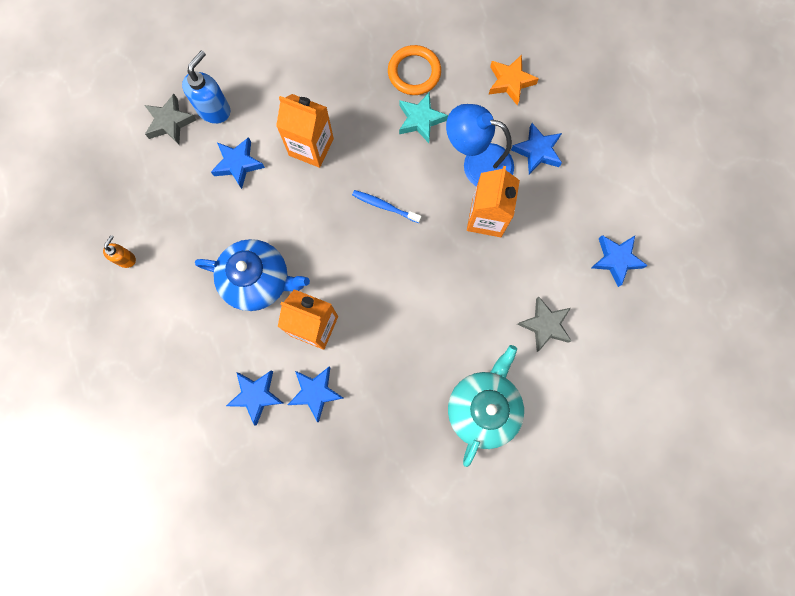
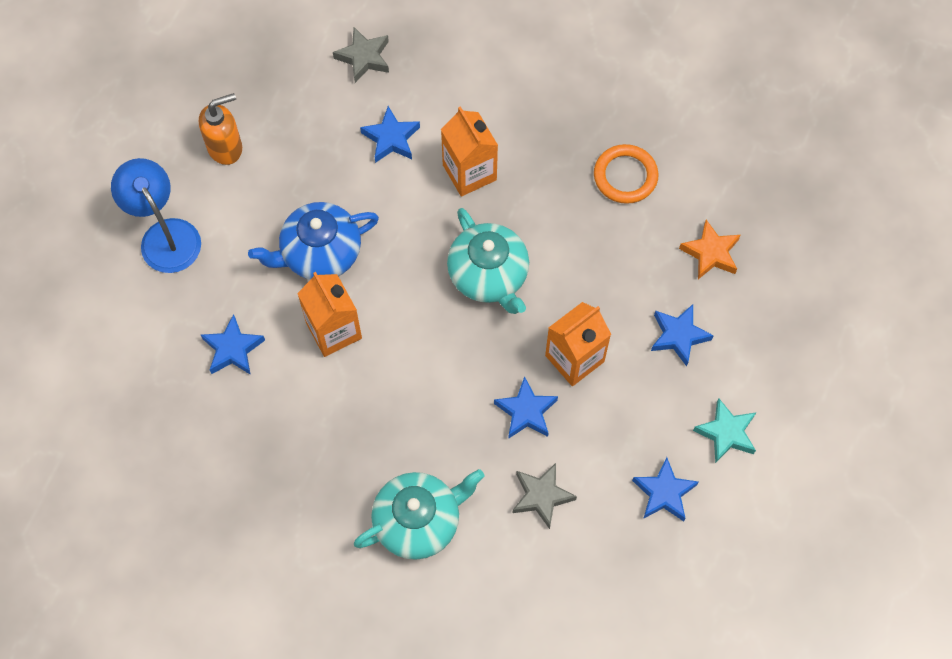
camera: 40 degrees right, 10 degrees down
orange soap dispenser [103,235,136,268] -> orange soap dispenser [199,93,242,165], size x1.74
blue soap dispenser [182,50,230,124] -> none
blue teapot [195,239,310,311] -> blue teapot turned 105 degrees clockwise [248,202,379,280]
blue star [288,366,343,422] -> blue star moved to [494,376,558,439]
blue toothbrush [352,190,421,223] -> turquoise teapot [447,208,529,314]
turquoise star [399,92,448,143] -> turquoise star moved to [693,399,756,463]
blue lamp [446,104,514,187] -> blue lamp moved to [111,158,201,273]

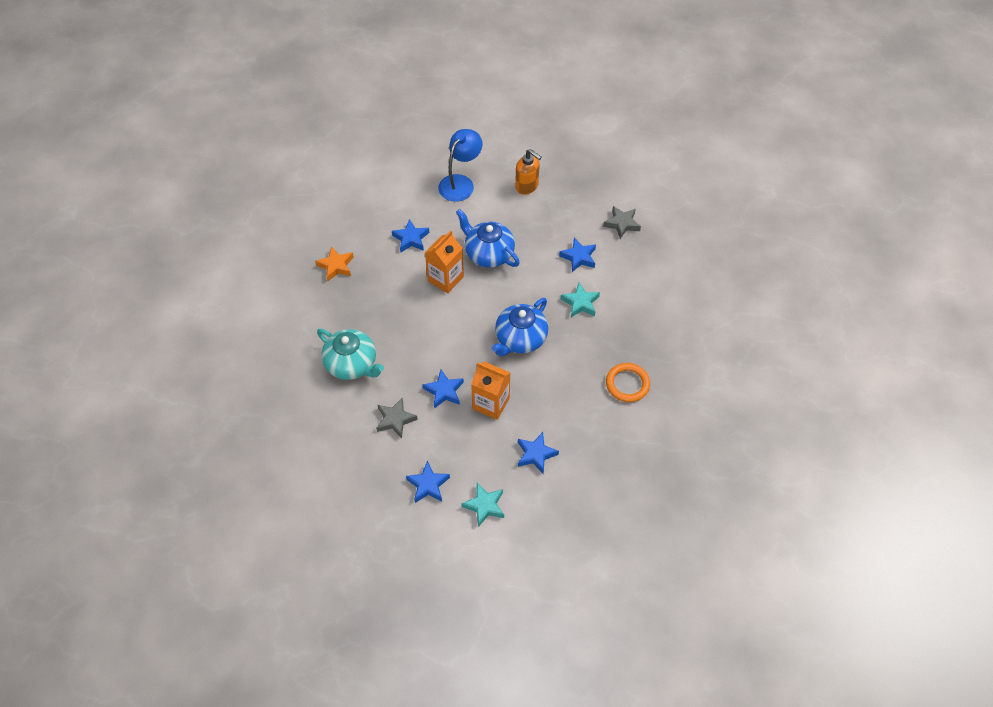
camera: 65 degrees right, 10 degrees down
orange carton [441,106,498,197] -> turquoise star [561,283,600,317]
turquoise teapot [447,208,529,314] -> blue teapot [492,298,548,356]
orange star [679,220,741,279] -> orange star moved to [315,246,354,281]

